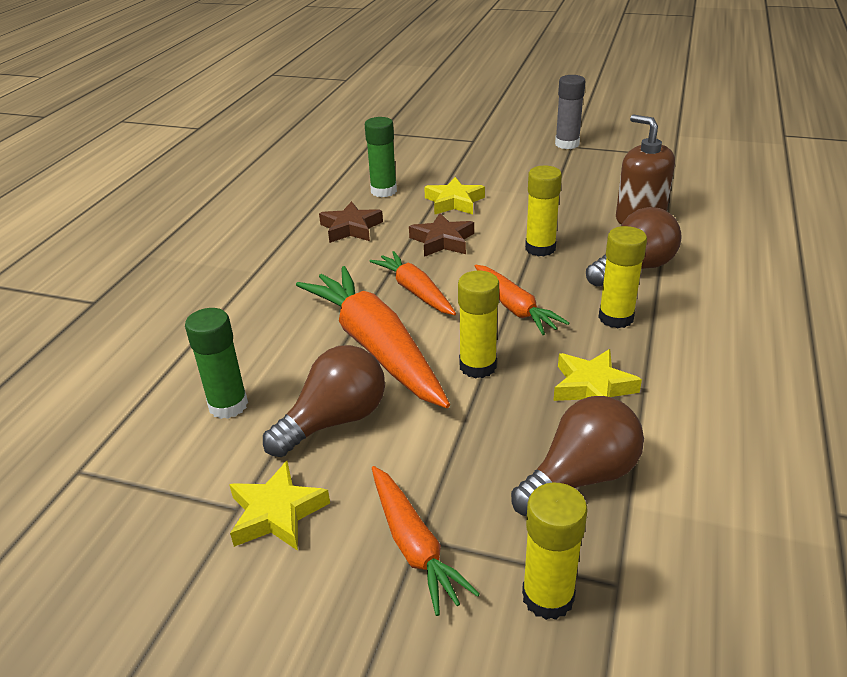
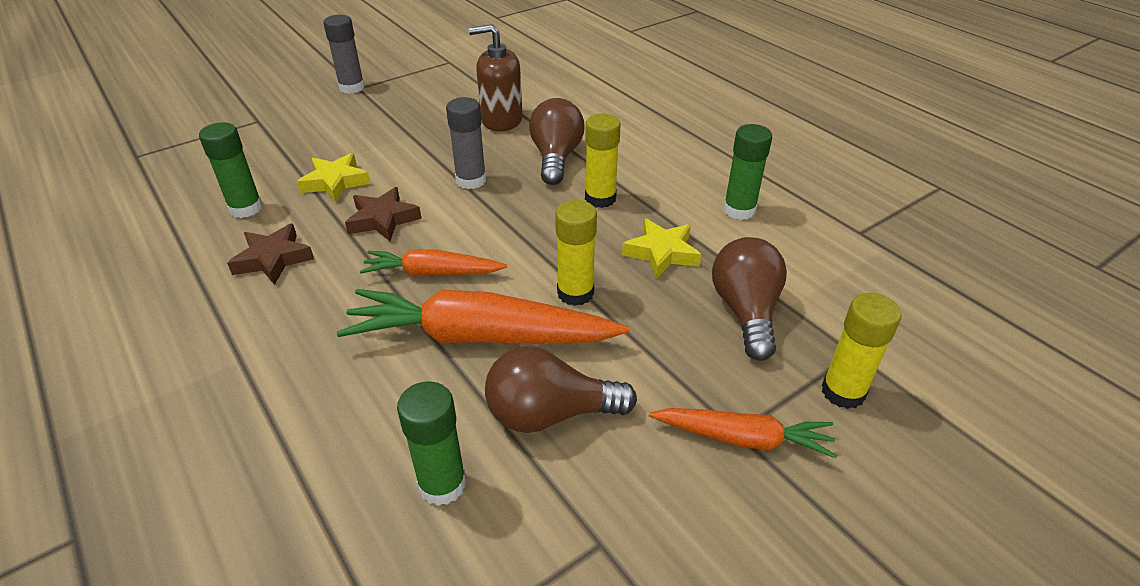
camera: 55 degrees left, 5 degrees up
yellow star [229,461,330,551] -> none
brown light bulb [263,345,385,457] -> brown light bulb turned 90 degrees counterclockwise [485,346,637,433]
orange carrot [475,265,569,335] -> none
yellow glue stick [525,166,562,256] -> grey glue stick [446,97,486,189]
none -> green glue stick [723,124,772,220]

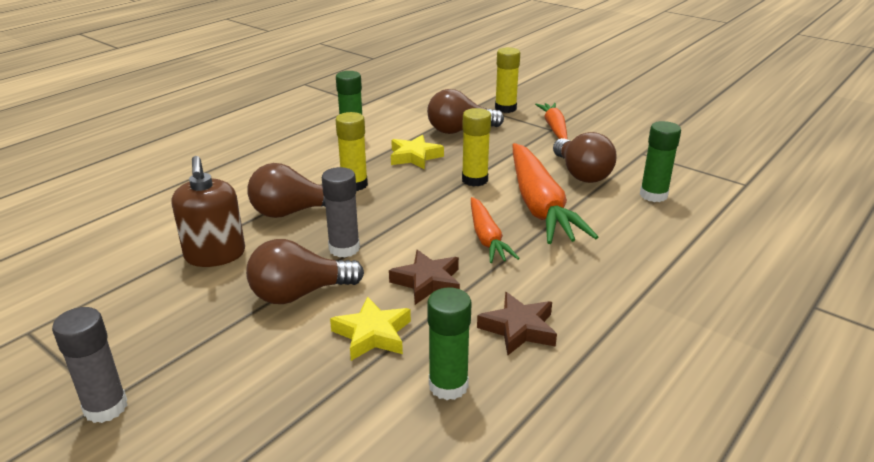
camera: 105 degrees left, 10 degrees down
none -> brown light bulb [246,239,364,304]

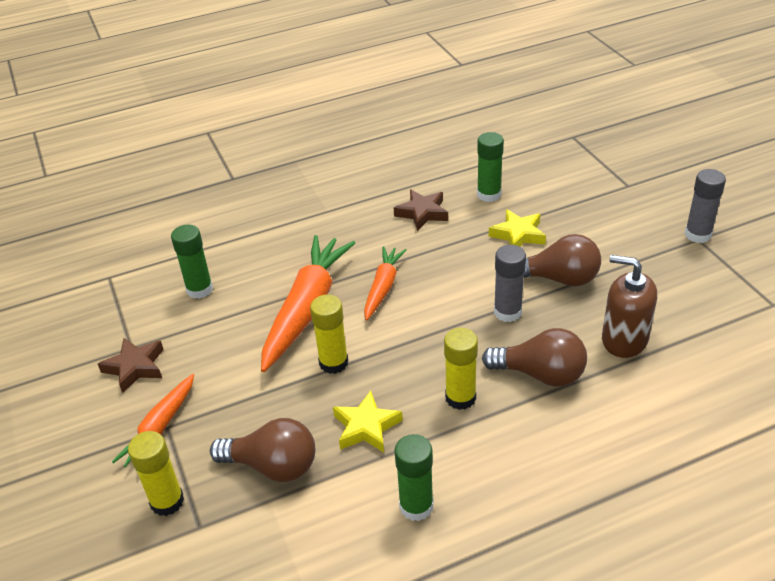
camera: 150 degrees left, 10 degrees up
brown soap dispenser [172,156,245,267] -> brown soap dispenser turned 75 degrees counterclockwise [602,255,657,358]
brown star [389,250,460,305] -> brown star moved to [98,338,164,393]
brown light bulb [553,132,617,183] -> none

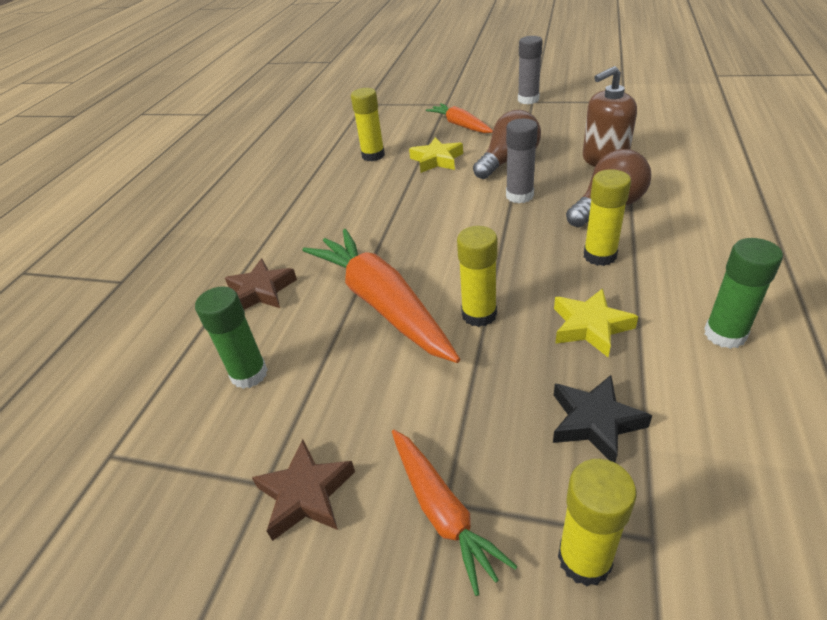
camera: 50 degrees left, 0 degrees up
brown light bulb [210,418,315,482] -> black star [553,375,652,463]
orange carrot [364,246,407,321] -> orange carrot moved to [426,103,493,133]
brown star [394,189,448,231] -> brown star moved to [225,258,297,310]
green glue stick [477,132,504,202] -> yellow glue stick [351,88,385,161]

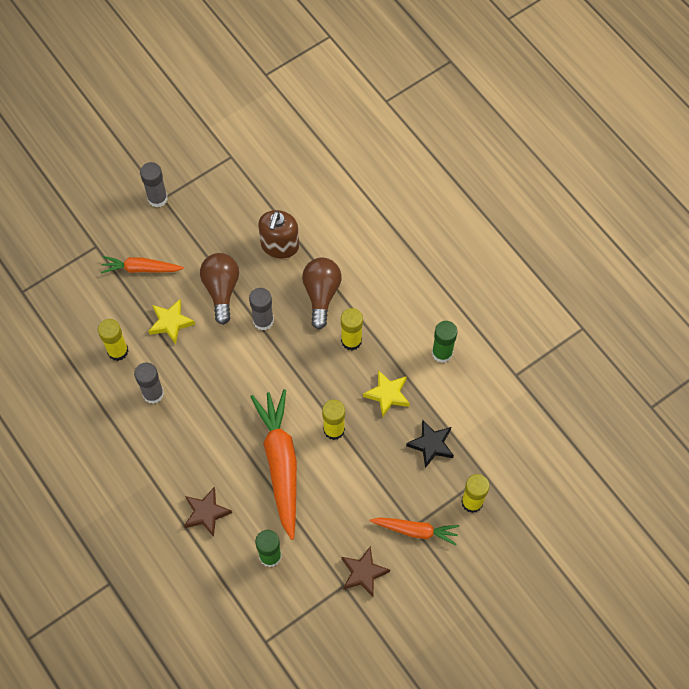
camera: 55 degrees left, 25 degrees up
orange carrot [302,229,460,363] -> orange carrot turned 75 degrees clockwise [250,389,297,540]
none -> grey glue stick [134,363,164,404]

